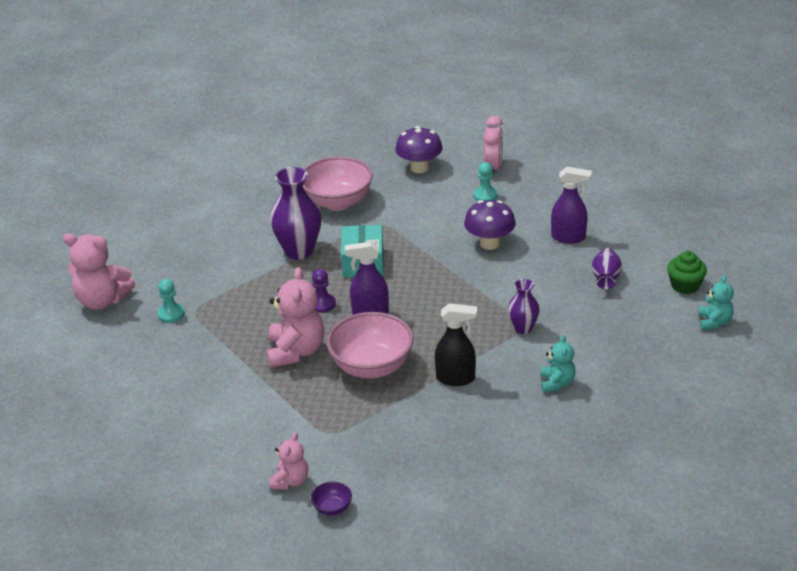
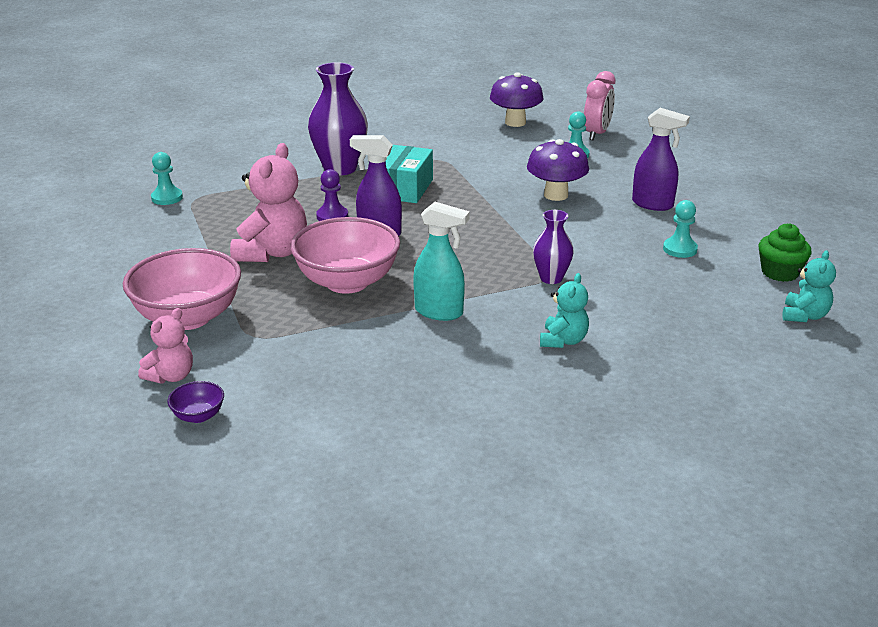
camera: 15 degrees right, 5 degrees down
pink teddy bear [63,233,135,310] -> none
pink bowl [303,156,373,211] -> pink bowl moved to [123,248,241,330]
black spray bottle [435,303,477,386] -> turquoise spray bottle [413,202,470,321]
purple vase [592,248,622,290] -> turquoise pawn [663,200,698,258]

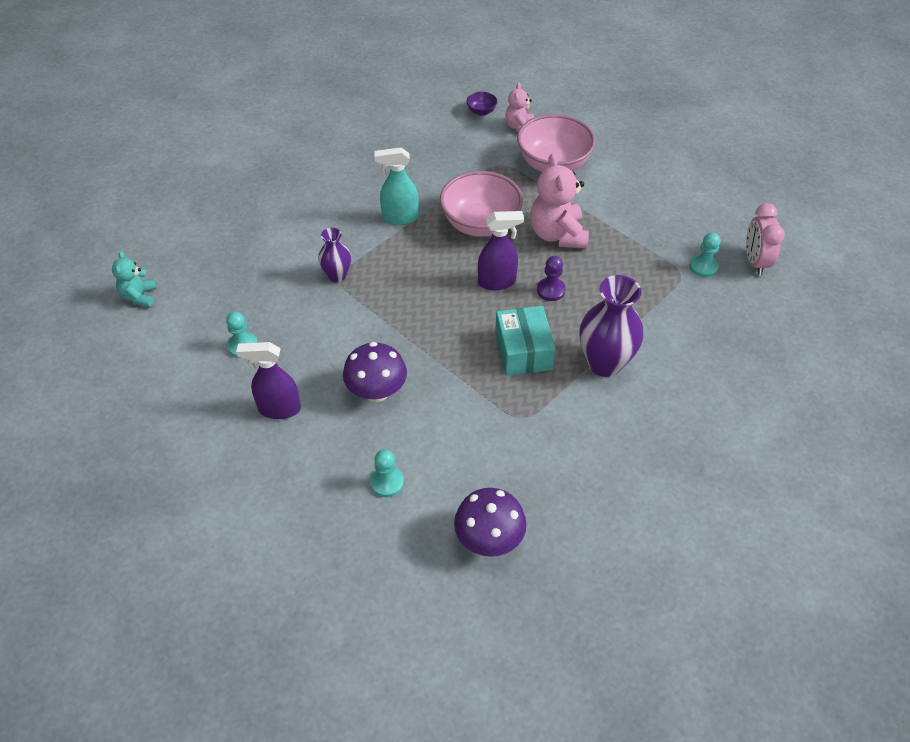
camera: 155 degrees right, 20 degrees up
turquoise teddy bear [540,273,589,348] -> none
pink clock [584,71,615,140] -> pink clock moved to [746,203,785,276]
green cupcake [759,223,812,282] -> none

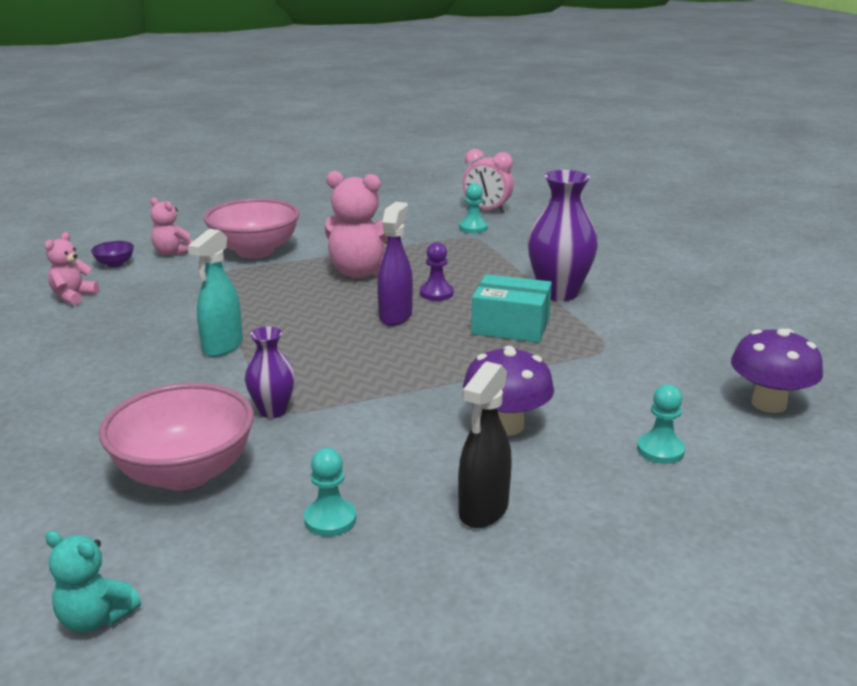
camera: 65 degrees left, 25 degrees down
purple spray bottle [236,342,301,419] -> black spray bottle [458,361,512,528]
pink bowl [440,171,523,237] -> pink bowl moved to [99,383,254,491]
none -> pink teddy bear [45,232,99,305]

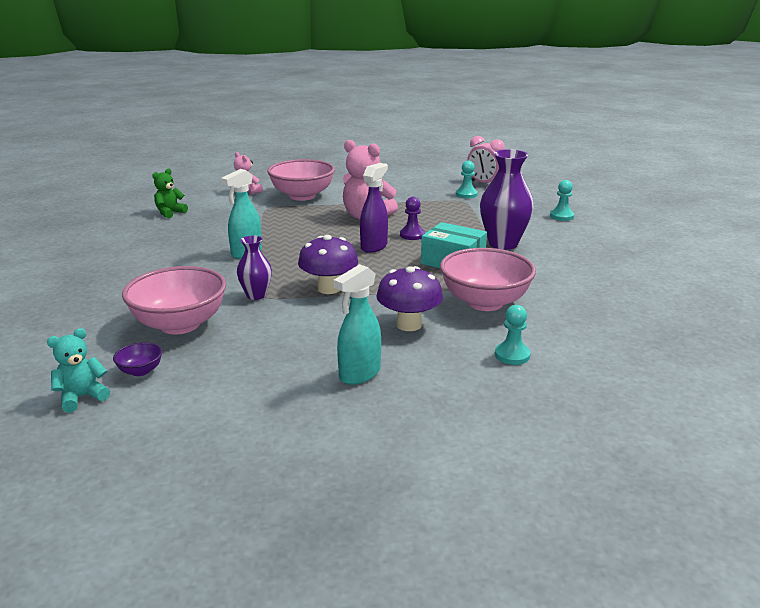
camera: 15 degrees right, 0 degrees up
pink teddy bear [45,232,99,305] -> green teddy bear [152,169,188,218]
turquoise teddy bear [45,531,141,633] -> turquoise teddy bear turned 105 degrees clockwise [47,328,110,413]
purple bowl [91,241,134,268] -> purple bowl moved to [113,342,162,376]
turquoise pawn [304,448,356,537] -> turquoise pawn moved to [550,180,574,221]
black spray bottle [458,361,512,528] -> turquoise spray bottle [333,264,381,385]
purple mushroom [731,328,823,413] -> purple mushroom moved to [298,235,358,294]
none -> pink bowl [440,248,536,311]

